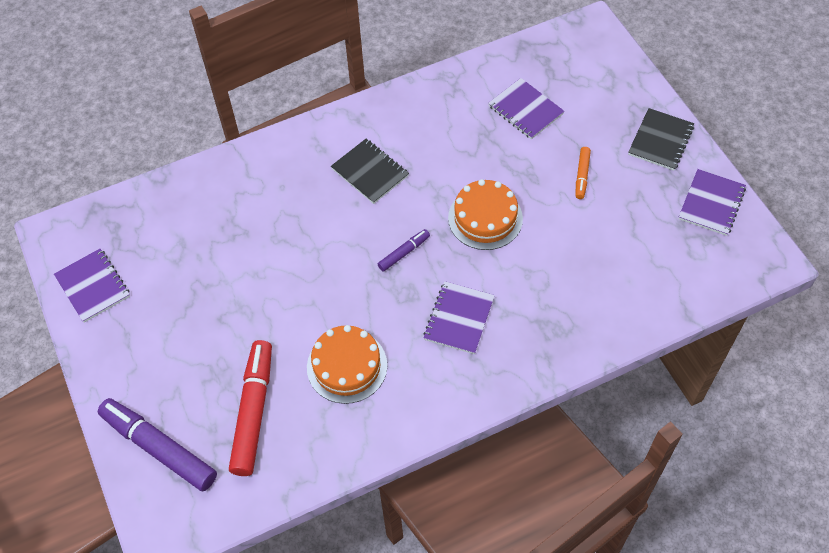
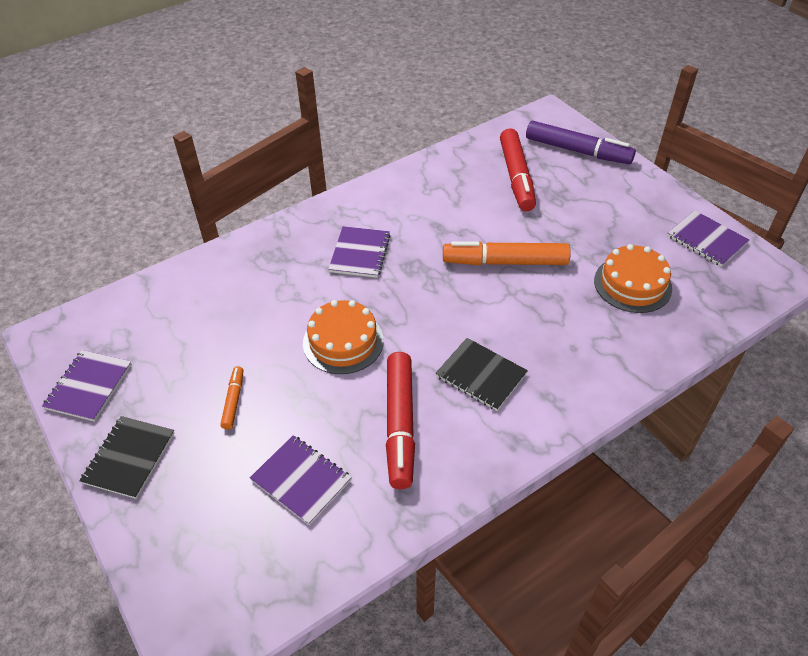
camera: 170 degrees right, 10 degrees down
orange cake [307,325,387,404] -> orange cake moved to [594,244,672,313]
purple marker [378,229,430,272] -> none
none -> red marker [386,352,415,489]
none -> orange marker [443,241,571,265]

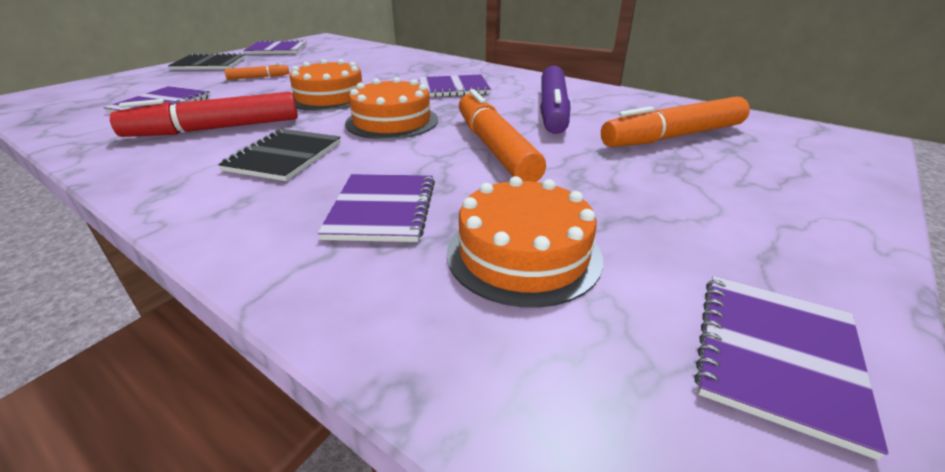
camera: 70 degrees right, 15 degrees down
red marker [500,128,536,211] -> orange marker [601,96,750,147]
purple marker [526,121,636,164] -> purple marker moved to [540,66,571,134]
none -> purple notebook [318,174,435,242]
none -> orange cake [345,77,438,139]

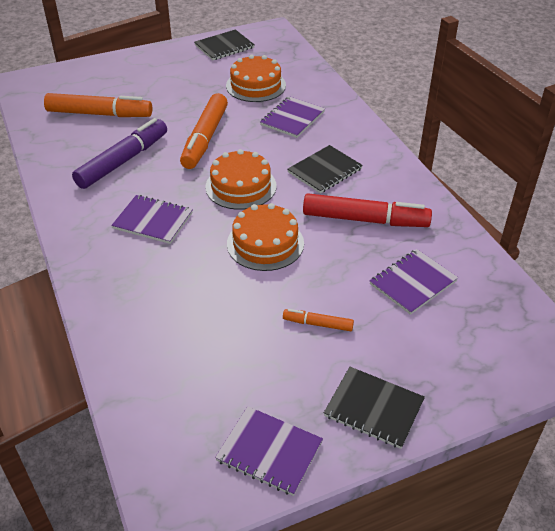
camera: 150 degrees left, 10 degrees up
purple notebook [694,276,889,460] -> black notebook [194,29,255,60]

